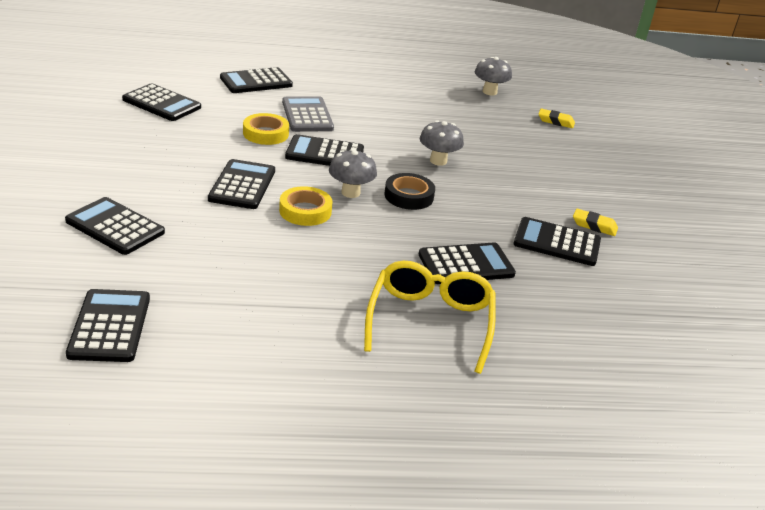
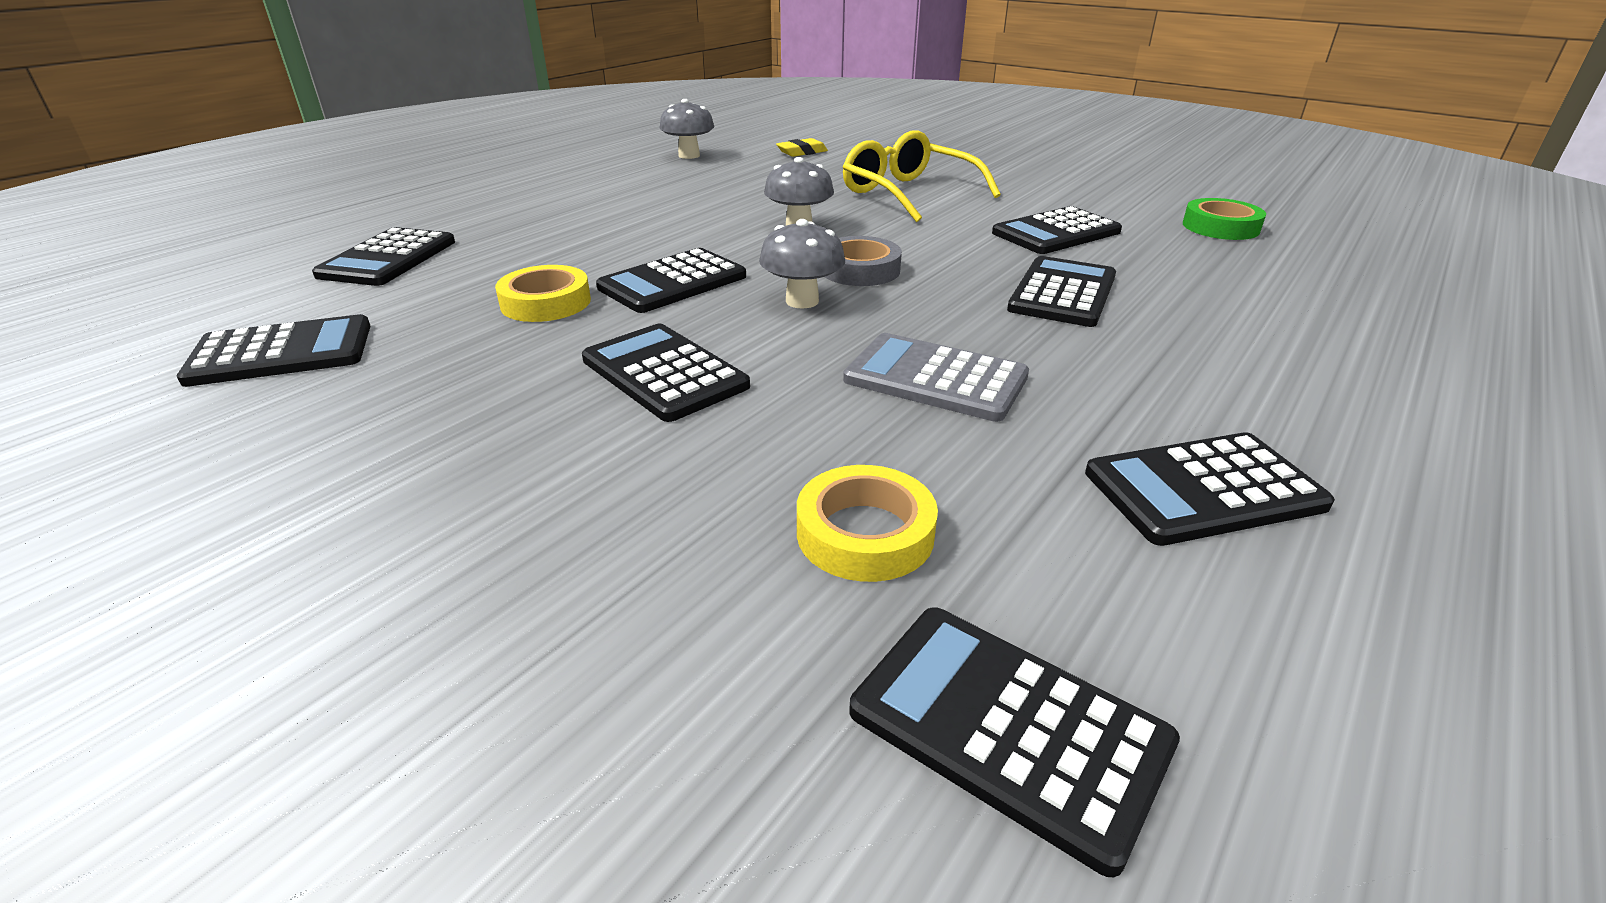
camera: 45 degrees left, 0 degrees up
black calculator [65,197,165,255] -> black calculator moved to [1085,432,1335,546]
yellow tape [279,186,332,226] -> yellow tape moved to [797,465,938,582]
grey calculator [282,97,334,132] -> grey calculator moved to [843,333,1029,422]
yellow glasses [364,261,496,374] -> yellow glasses moved to [843,130,1001,222]
black tape [385,173,435,210] -> grey tape [825,236,902,286]
yellow eraser [573,209,618,236] -> none
none -> green tape [1183,198,1266,240]

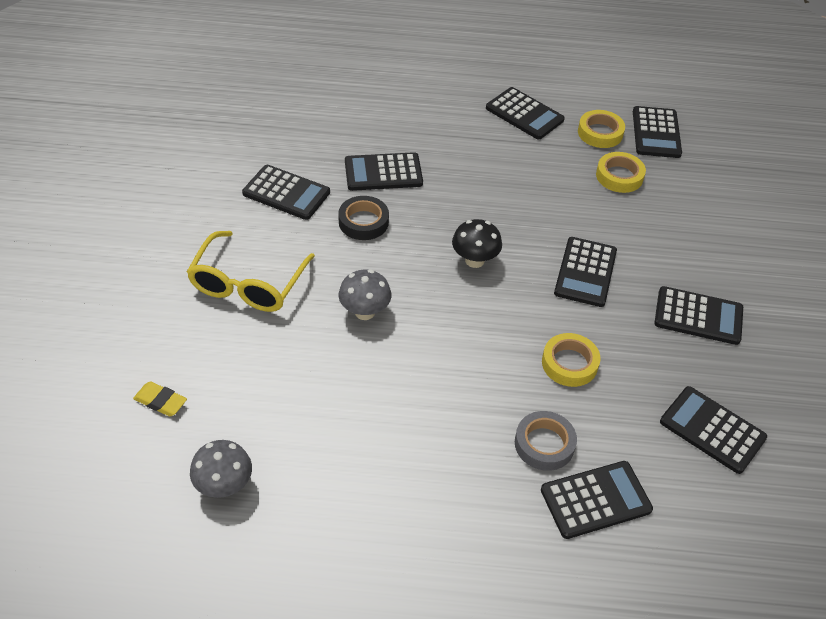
camera: 125 degrees left, 15 degrees up
black calculator [596,248,746,313] -> black calculator moved to [654,286,743,345]
grey mushroom [759,219,845,309] -> black mushroom [452,219,502,268]
grey tape [825,236,902,286] -> grey tape moved to [515,411,577,471]
grey calculator [843,333,1029,422] -> none
green tape [1183,198,1266,240] -> none
none -> black tape [338,196,389,240]
none -> yellow tape [578,110,625,148]

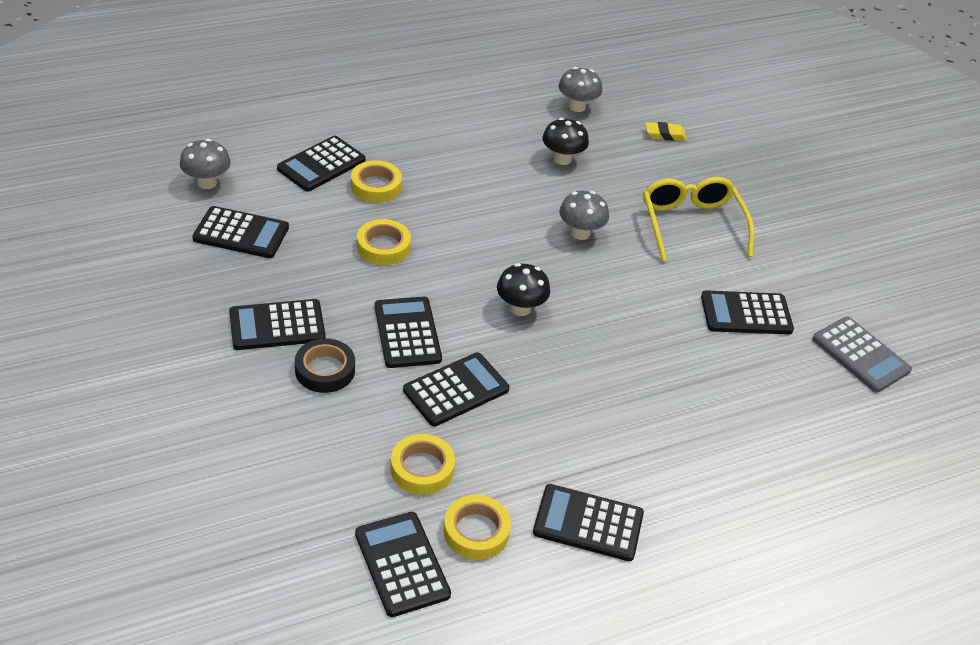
camera: 150 degrees right, 5 degrees down
black tape [338,196,389,240] -> black tape moved to [295,338,355,393]
black calculator [345,152,423,191] -> black calculator moved to [403,352,509,426]
grey tape [515,411,577,471] -> yellow tape [351,160,402,203]
none -> grey mushroom [180,139,231,189]
none -> black mushroom [542,118,589,165]
none -> grey calculator [813,316,912,392]

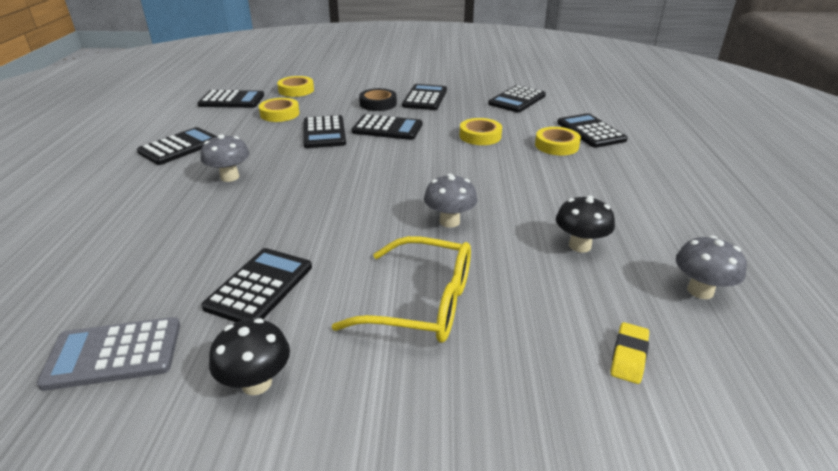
camera: 120 degrees right, 10 degrees down
grey mushroom [180,139,231,189] -> grey mushroom moved to [201,134,250,182]
yellow tape [443,495,511,560] -> yellow tape moved to [277,76,314,97]
black mushroom [497,263,550,316] -> black mushroom moved to [209,318,290,395]

